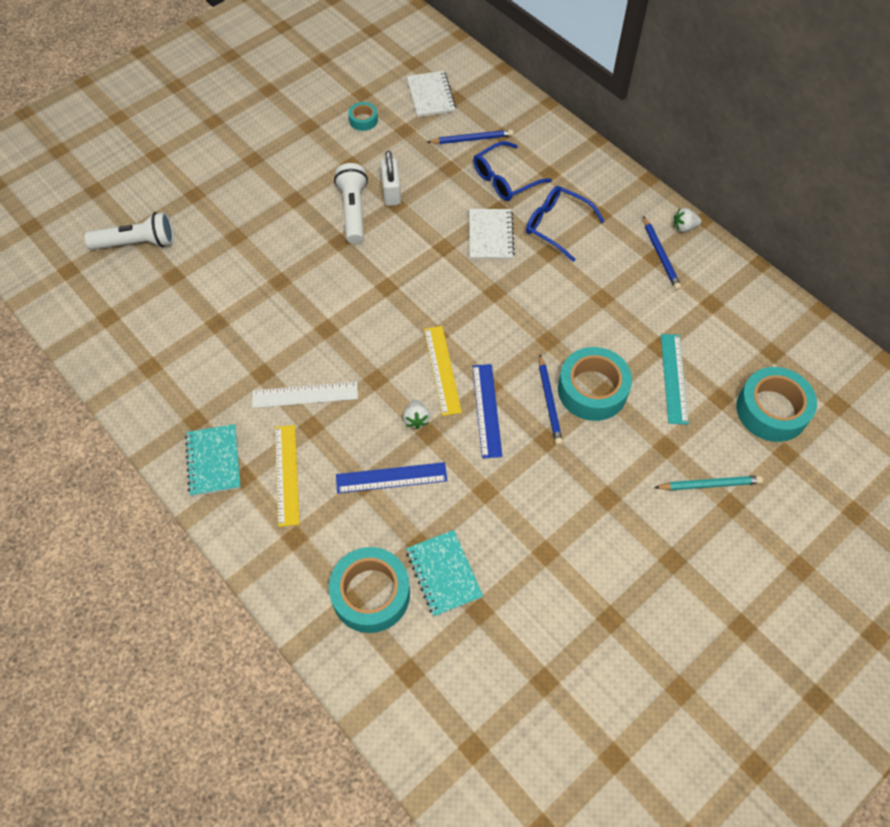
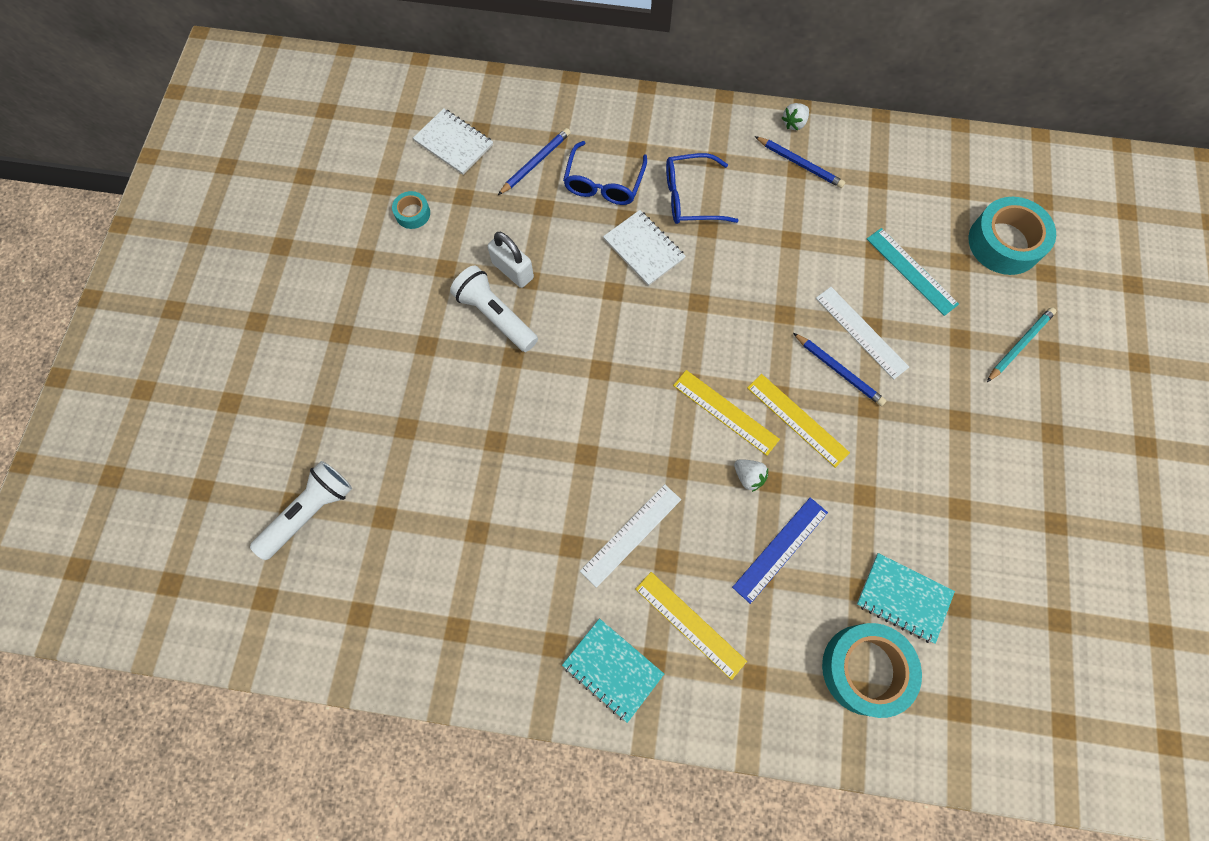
camera: 40 degrees left, 10 degrees up
blue ruler [472,364,503,459] -> yellow ruler [747,374,850,468]
turquoise tape [558,347,632,421] -> white ruler [816,287,909,379]

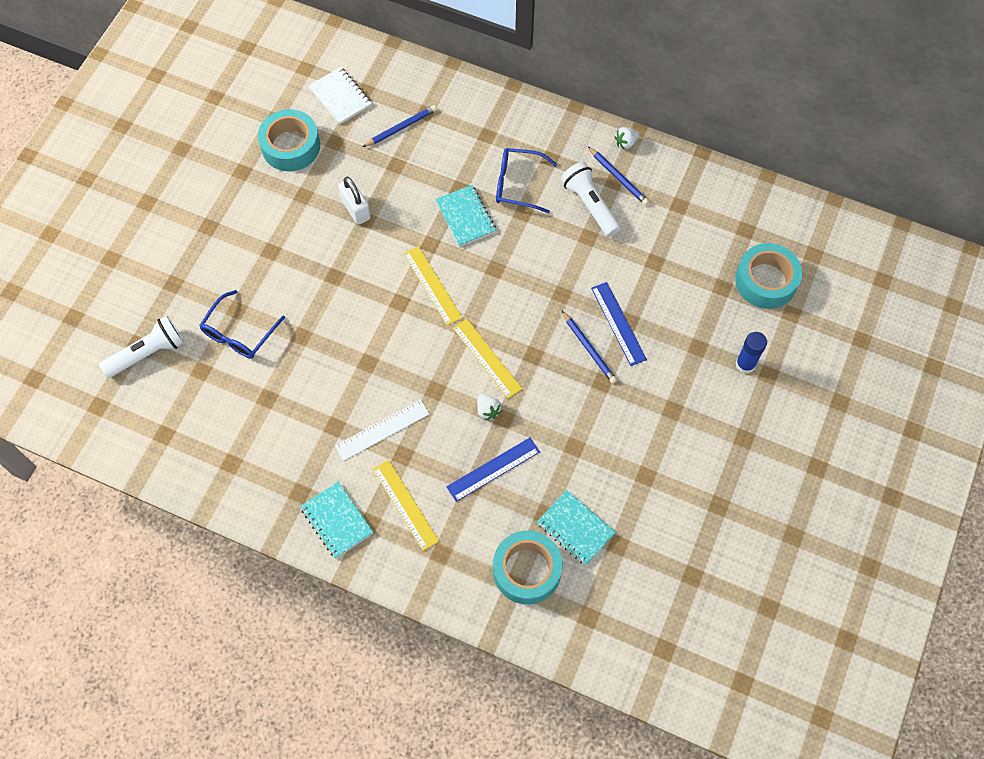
camera: 15 degrees right, 5 degrees down
turquoise tape [392,191,430,229] -> turquoise tape [258,109,320,171], size x2.03
white flashlight [450,266,538,352] -> white flashlight moved to [561,162,621,237]
blue glasses [563,141,647,205] -> blue glasses moved to [199,290,285,359]
white notebook [603,210,686,286] -> turquoise notebook [435,185,496,247]
yellow ruler [747,374,850,468] -> yellow ruler moved to [403,246,462,325]
white ruler [816,287,909,379] -> blue ruler [591,282,647,366]
turquoise ruler [867,228,959,316] -> none
turquoise pencil [987,307,1056,382] -> blue glue stick [736,332,767,374]

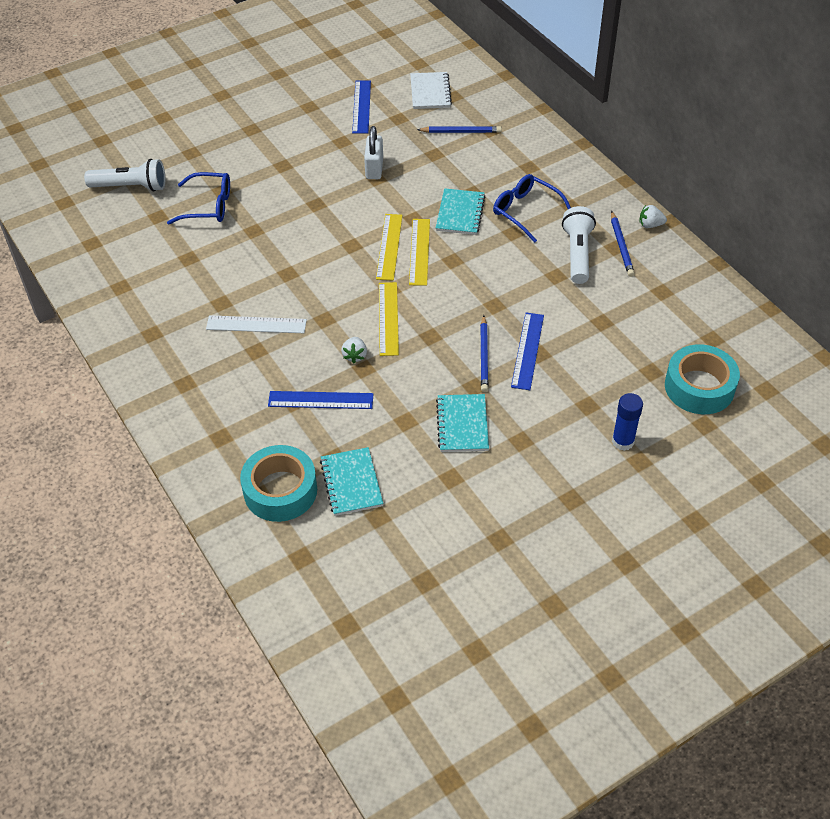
camera: 35 degrees right, 15 degrees down
blue glasses [199,290,285,359] -> blue glasses turned 150 degrees counterclockwise [167,172,230,225]
turquoise tape [258,109,320,171] -> blue ruler [352,80,371,134]
turquoise notebook [300,482,373,559] -> turquoise notebook moved to [436,394,489,452]
yellow ruler [373,460,439,551] -> yellow ruler moved to [409,219,430,286]

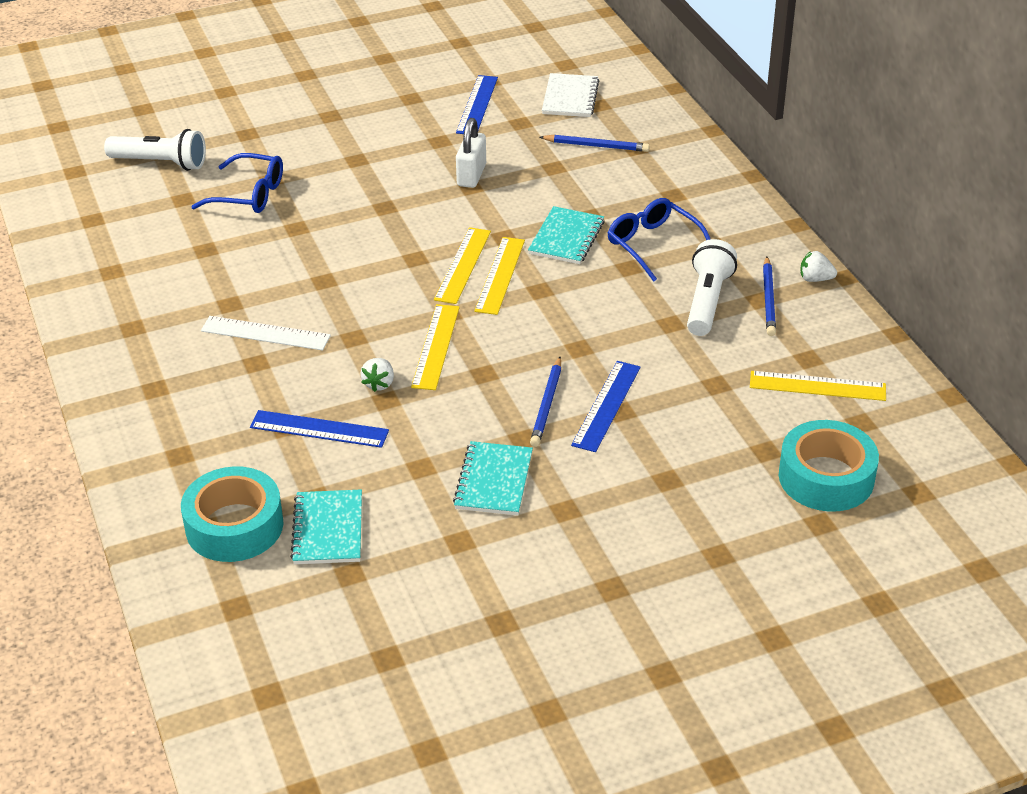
camera: 10 degrees right, 10 degrees down
blue glue stick [612,393,643,451] -> none
none -> yellow ruler [750,371,886,401]

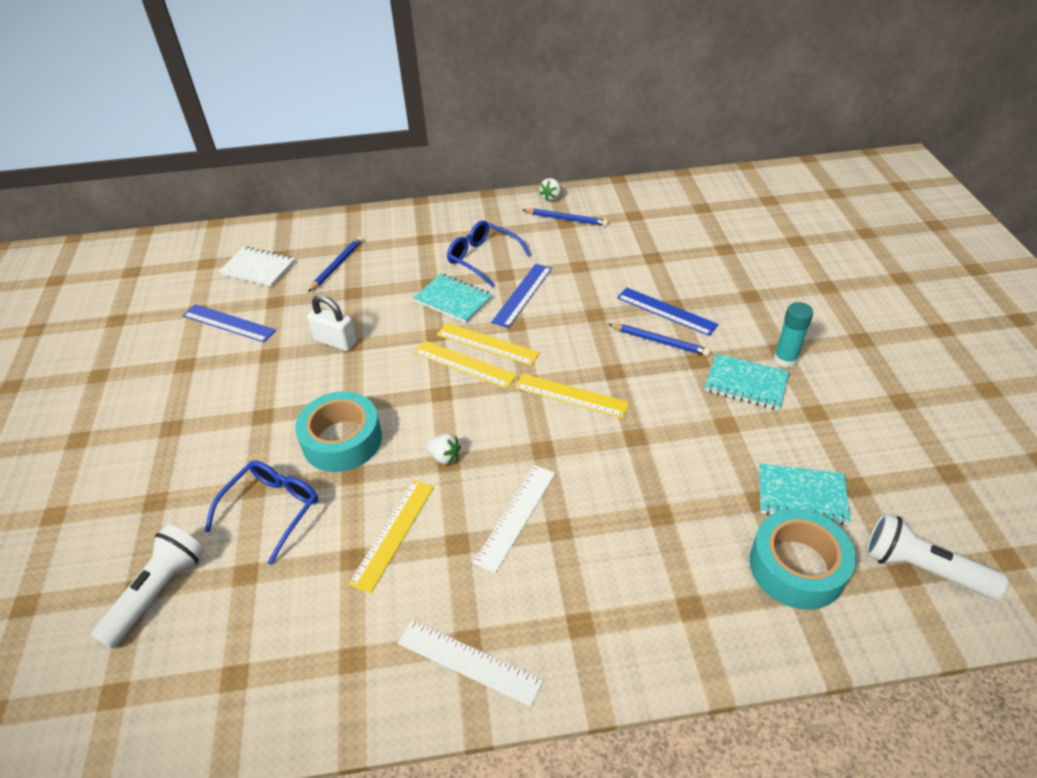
camera: 75 degrees left, 5 degrees up
blue ruler [250,410,389,448] -> blue ruler moved to [491,264,552,328]
white strawberry [361,358,394,392] -> white strawberry moved to [426,434,461,464]
blue glasses [608,198,710,282] -> blue glasses turned 60 degrees clockwise [447,221,531,287]
white flashlight [687,239,737,336] -> white flashlight moved to [866,513,1008,599]
yellow ruler [750,371,886,401] -> yellow ruler moved to [348,480,434,594]
turquoise tape [779,420,879,512] -> turquoise tape moved to [295,391,382,472]
none -> white ruler [398,620,543,707]
none -> turquoise glue stick [774,302,813,368]

